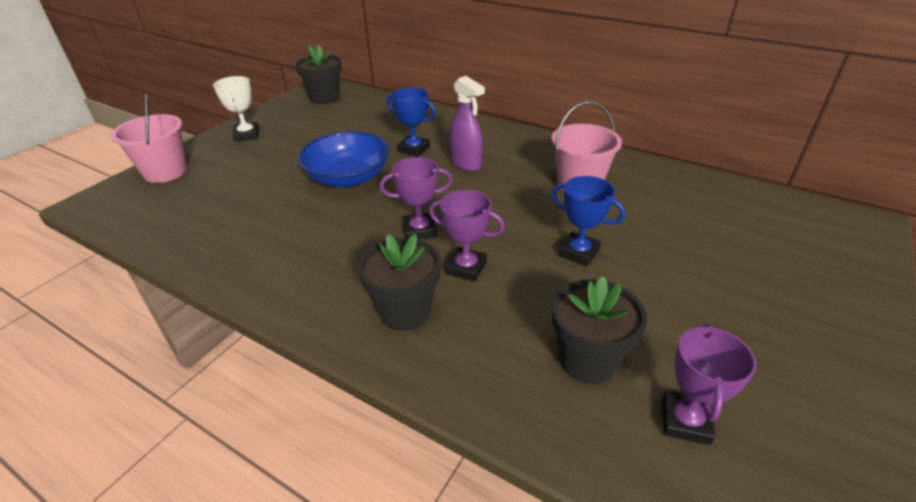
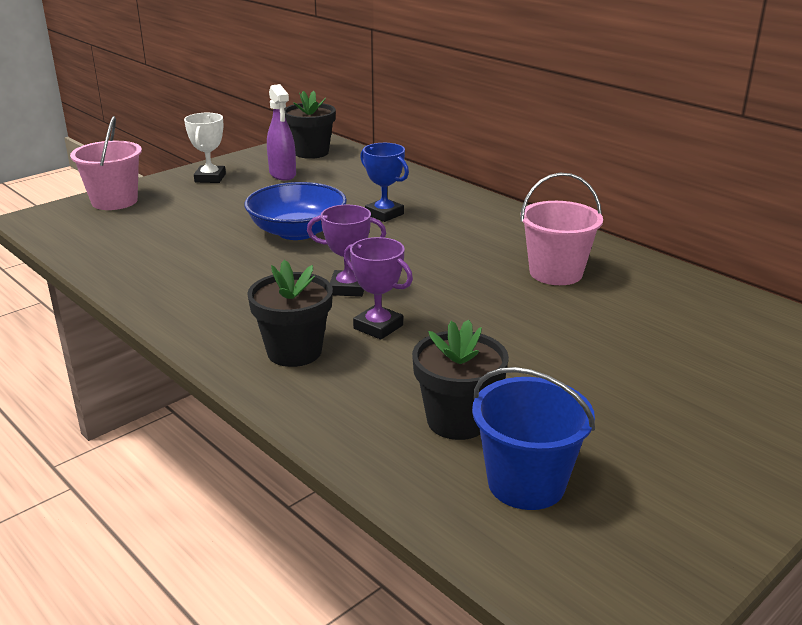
camera: 15 degrees right, 10 degrees down
purple spray bottle [449,76,485,171] -> purple spray bottle moved to [267,84,296,180]
blue trophy [551,176,625,266] -> none
purple trophy [662,324,757,445] -> blue bucket [472,367,595,510]

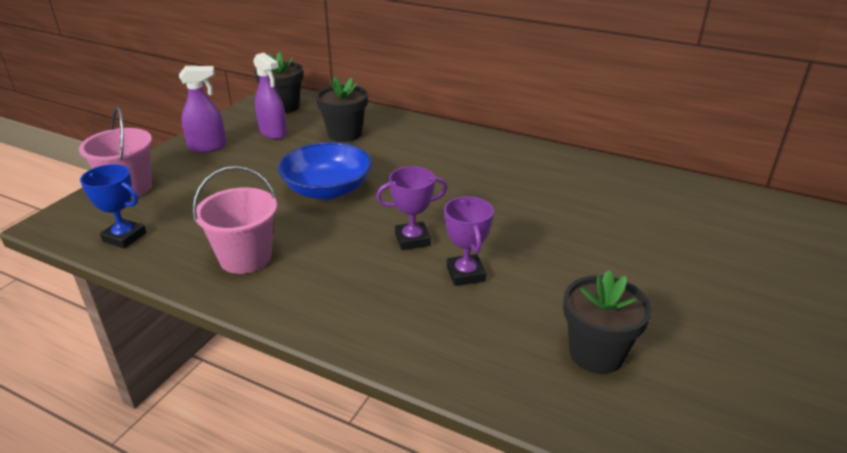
camera: 20 degrees left, 5 degrees up
white trophy [184,113,226,183] -> purple spray bottle [179,66,226,153]
black flower pot [247,260,333,367] -> black flower pot moved to [316,76,368,142]
purple trophy [344,237,413,340] -> purple trophy turned 60 degrees clockwise [444,196,494,286]
blue trophy [360,143,409,222] -> blue trophy moved to [80,164,146,249]
blue bucket [472,367,595,510] -> none
pink bucket [520,173,603,285] -> pink bucket moved to [193,166,277,274]

